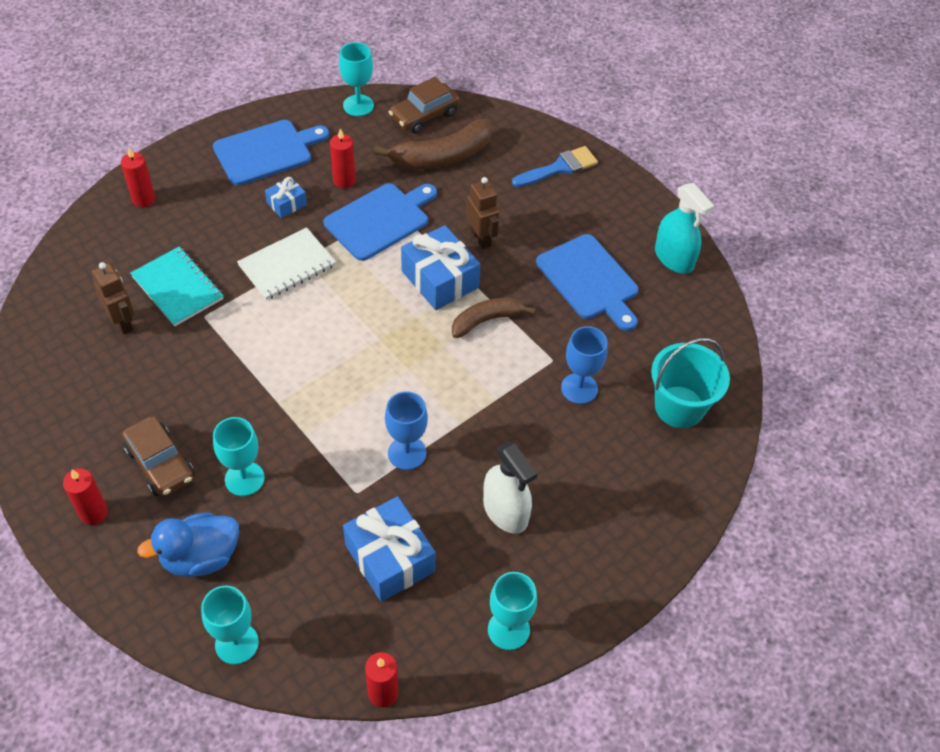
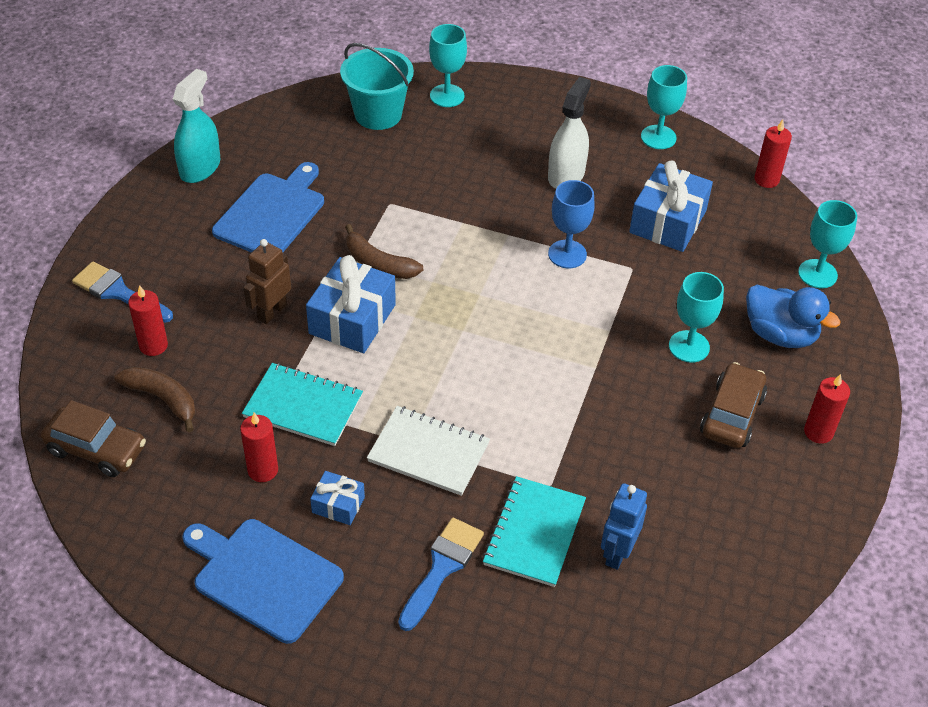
camera: 120 degrees left, 5 degrees down
brown robot [91,262,135,334] -> blue robot [601,483,647,570]
red candle [121,148,155,207] -> red candle moved to [128,285,168,356]
blue cutting board [324,183,437,261] -> turquoise notebook [242,363,363,446]
turquoise goblet [339,42,374,116] -> turquoise goblet moved to [429,24,467,107]
brown banana [374,119,492,169] -> brown banana [114,366,195,432], size x0.65
blue goblet [561,326,608,404] -> none
none -> blue brush [398,518,484,631]

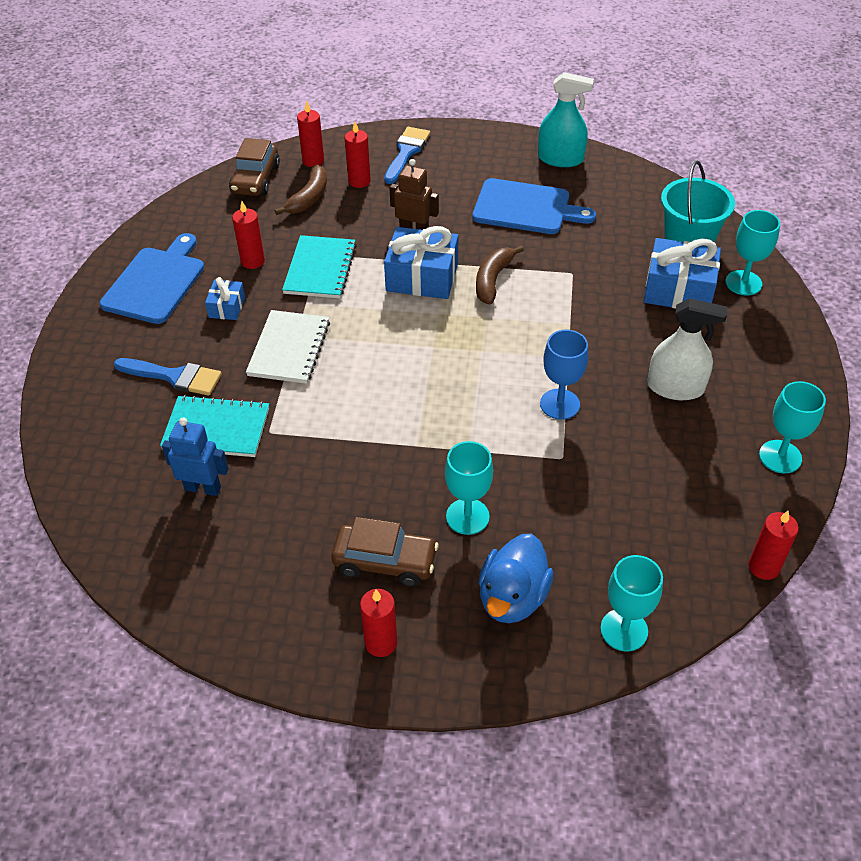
camera: 80 degrees right, 0 degrees up
blue gift [629,161,713,252] -> blue gift moved to [644,238,721,308]
none -> red candle [297,101,324,167]

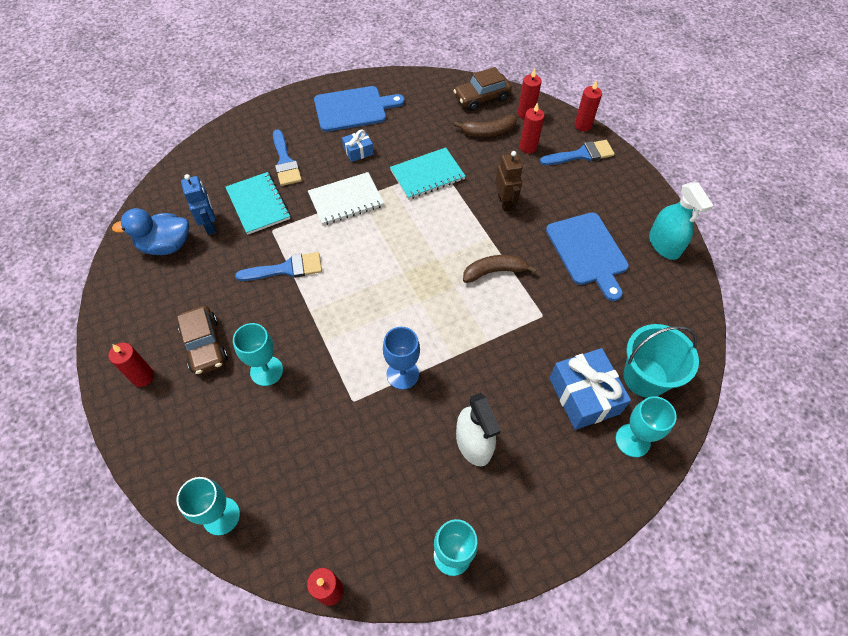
camera: 55 degrees right, 10 degrees up
red candle [232,201,265,269] -> red candle moved to [575,80,602,131]
blue gift [384,226,458,299] -> none
blue duck [479,534,554,623] -> blue duck moved to [112,208,189,255]
none -> blue brush [235,252,322,281]

